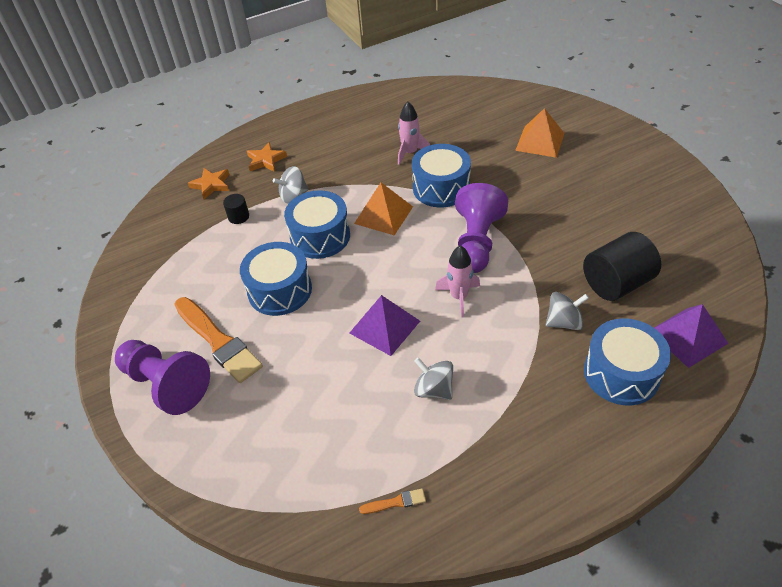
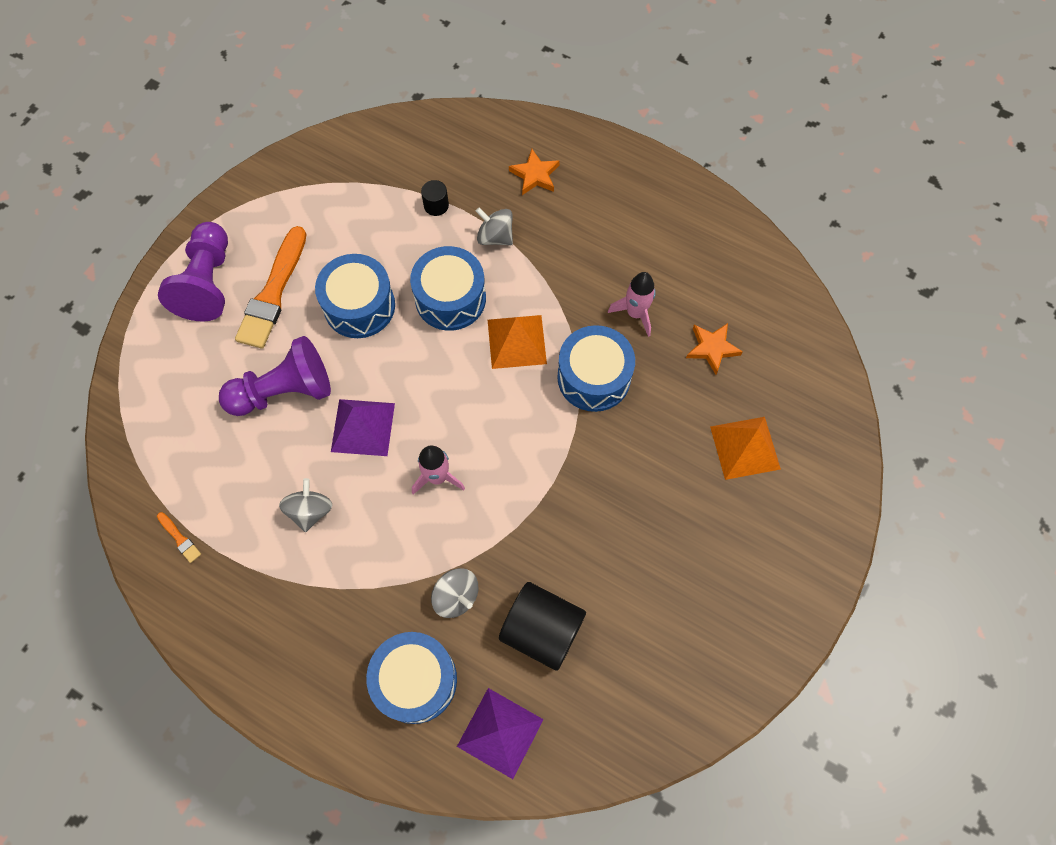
camera: 55 degrees right, 20 degrees up
orange star [188,168,230,199] -> orange star moved to [686,323,743,374]
purple pawn [455,183,508,273] -> purple pawn moved to [219,336,331,416]

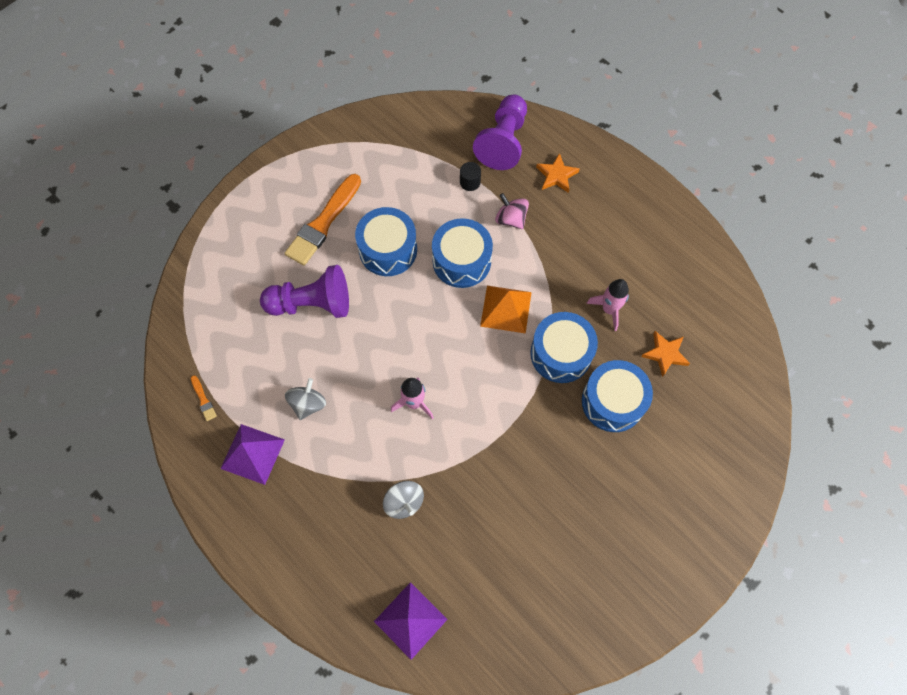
camera: 15 degrees right, 0 degrees up
purple pawn [158,222,228,322] -> purple pawn moved to [473,95,527,170]
purple pyramid [331,399,395,456] -> purple pyramid moved to [220,424,285,485]
blue drum [366,632,457,724] -> blue drum moved to [582,360,653,432]
grey spinning top [476,207,513,246] -> pink spinning top [495,193,529,229]
black cylinder [499,582,586,671] -> none
orange pyramid [710,417,781,480] -> none

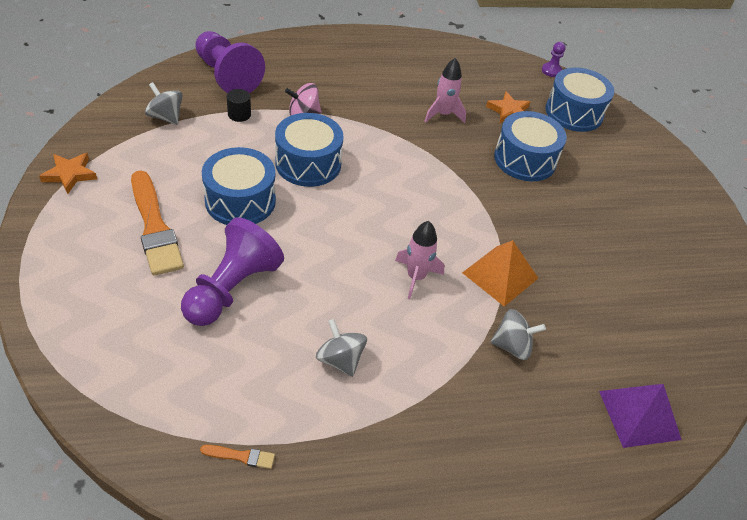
camera: 60 degrees left, 20 degrees down
purple pyramid [220,424,285,485] -> none
orange pyramid [480,286,532,334] -> orange pyramid moved to [462,240,538,307]
blue drum [530,312,598,383] -> blue drum moved to [546,67,614,132]
orange star [536,153,580,193] -> orange star moved to [39,153,97,194]
none -> grey spinning top [145,82,183,125]
none -> purple pawn [542,42,566,77]

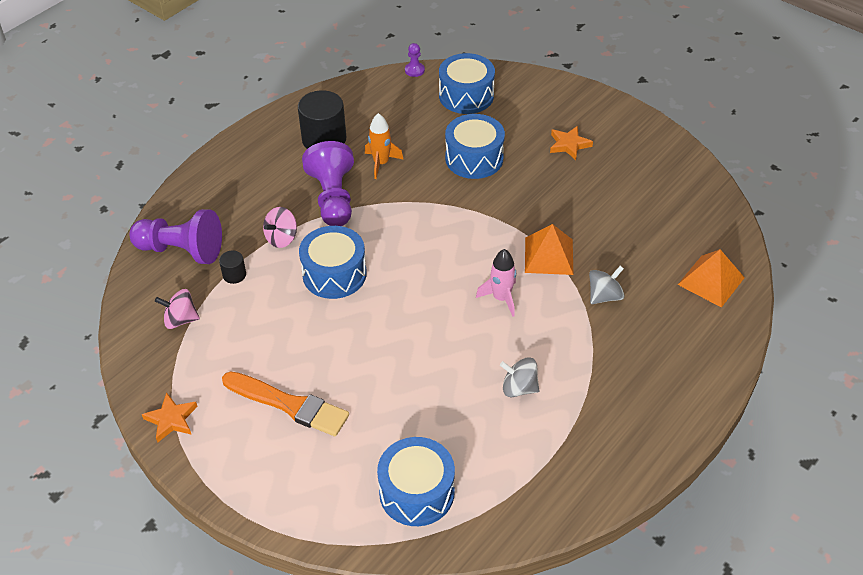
camera: 35 degrees left, 0 degrees up
grey spinning top [145,82,183,125] -> pink spinning top [155,289,200,329]
purple pawn [181,217,284,326] -> purple pawn moved to [302,141,354,226]
orange brush [200,445,275,469] -> none
blue drum [202,147,276,225] -> blue drum moved to [377,437,455,526]
pink rocket [425,58,466,123] -> orange rocket [365,113,404,179]
orange star [486,91,530,123] -> orange star moved to [550,126,593,160]
purple pyramid [599,384,682,448] -> orange pyramid [678,249,745,308]
none -> black cylinder [298,91,346,149]

